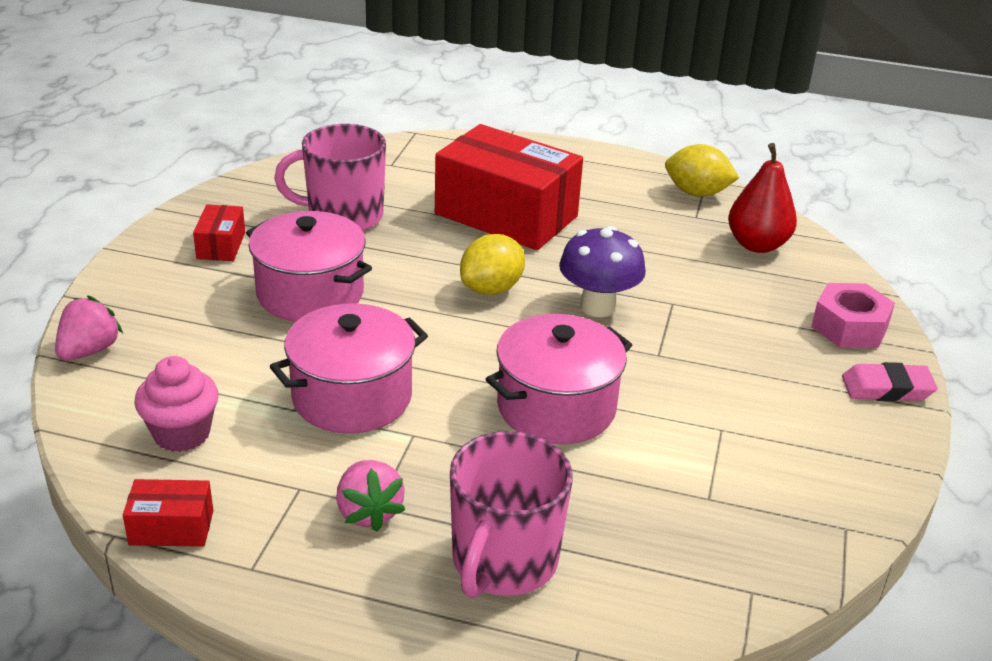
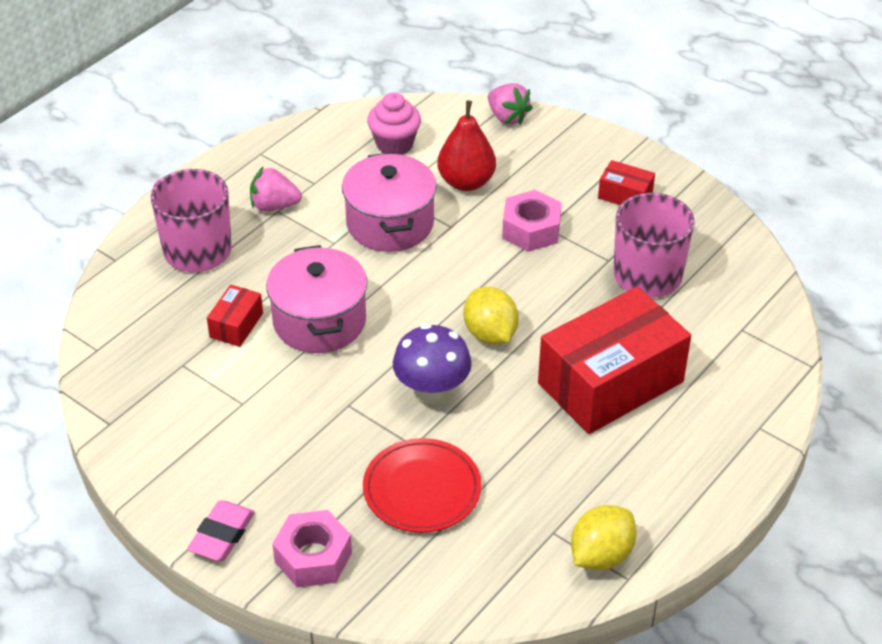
camera: 115 degrees right, 10 degrees up
red box [123,479,213,547] -> red box moved to [207,284,263,347]
pink pot [246,211,372,321] -> pink nut [502,190,562,252]
red pear [728,143,797,253] -> red pear moved to [437,100,496,191]
none -> red plate [363,438,481,533]

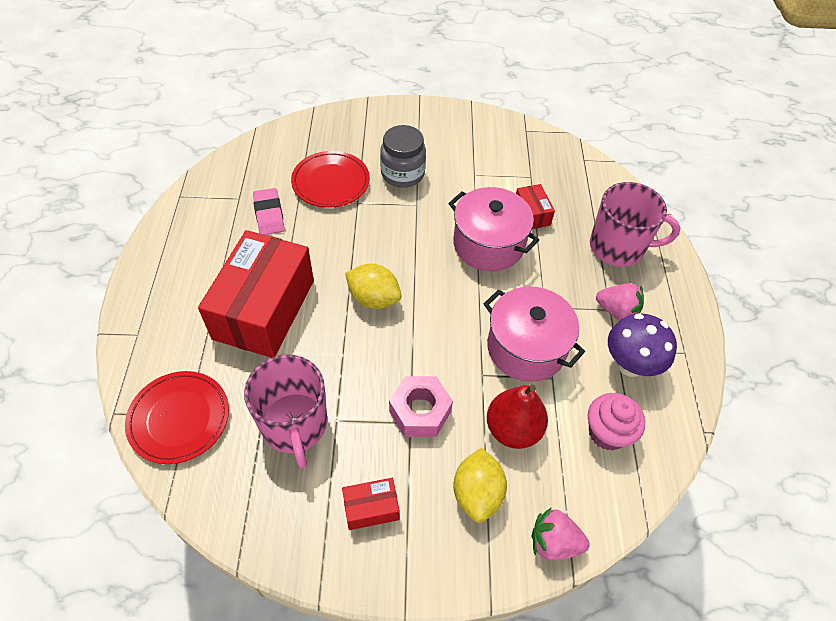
camera: 140 degrees right, 10 degrees up
pink eraser [187,500,255,561] -> pink eraser moved to [253,188,285,235]
pink strawberry [250,167,302,211] -> pink strawberry turned 60 degrees clockwise [596,283,644,321]
pink nut [272,510,352,587] -> none
purple mushroom [393,324,472,405] -> purple mushroom moved to [608,313,677,377]
yellow lemon [571,505,637,570] -> yellow lemon moved to [453,448,507,523]
none -> red plate [125,371,229,464]
none -> grey jar [380,125,426,188]

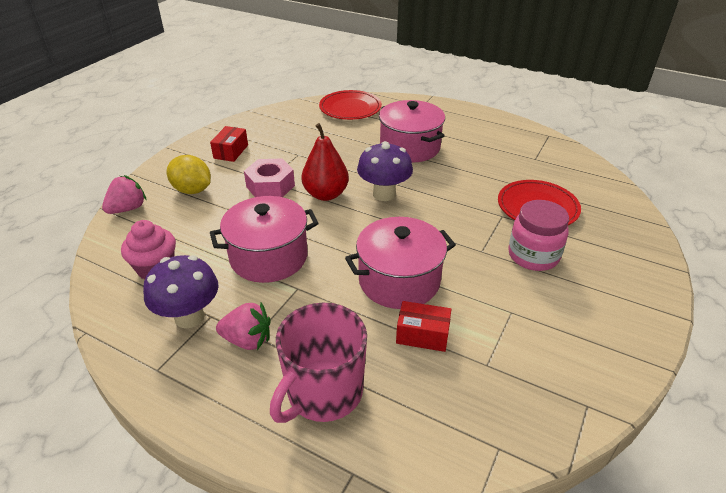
camera: 120 degrees right, 15 degrees down
red box [198,230,314,358] -> pink pot [379,100,445,163]
pink mug [244,355,327,468] -> none
pink eraser [253,188,285,235] -> none
yellow lemon [345,263,402,309] -> purple mushroom [357,141,413,201]
grey jar [380,125,426,188] -> pink jar [508,200,569,271]
red pear [487,385,548,449] -> red pear moved to [302,123,349,201]
pink strawberry [596,283,644,321] -> pink strawberry turned 135 degrees counterclockwise [216,303,271,350]

